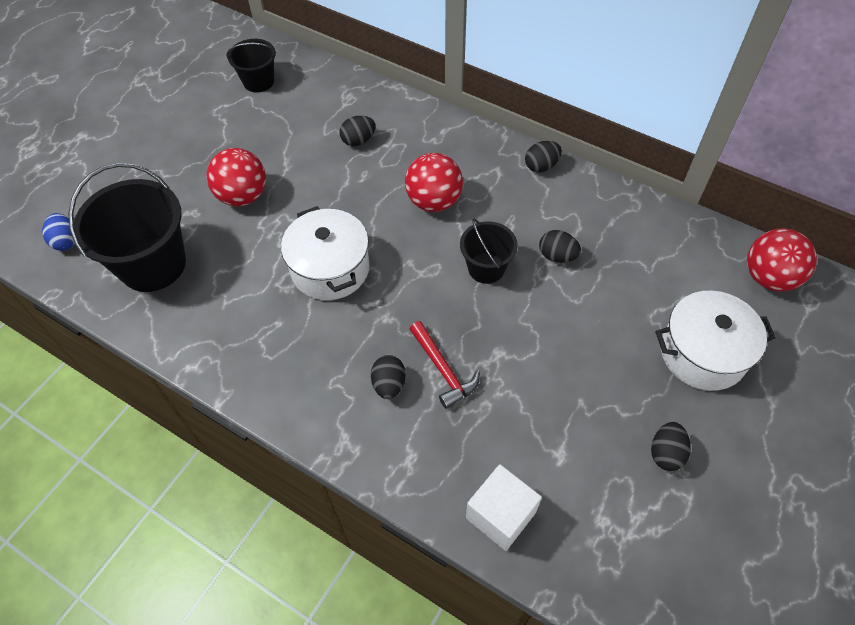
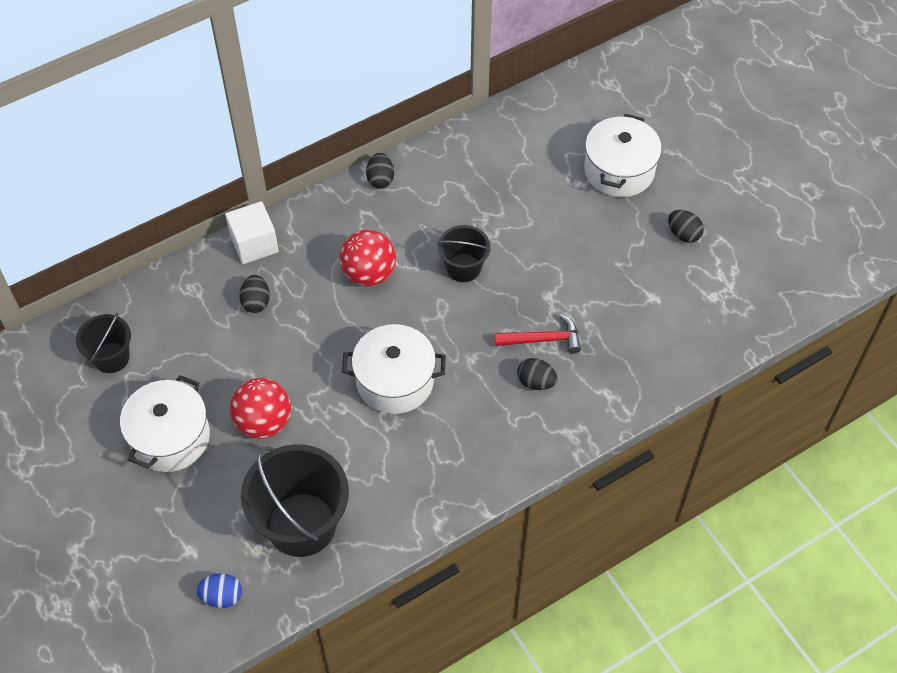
camera: 65 degrees left, 0 degrees up
white cube [466,464,542,551] -> white cube moved to [225,201,279,264]
black egg [539,230,581,263] -> none
red ball [747,228,817,292] -> none
none -> white pot [120,375,210,472]

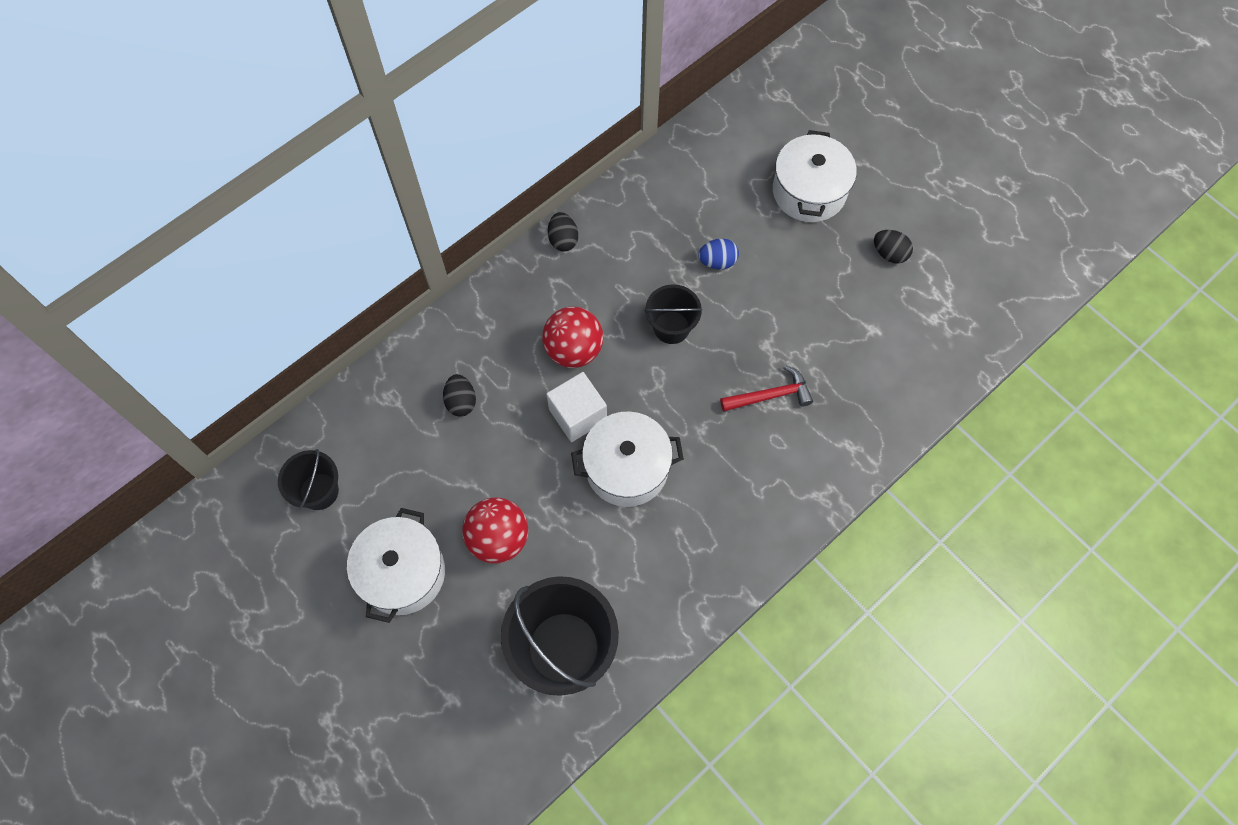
camera: 10 degrees left, 10 degrees up
blue egg [196,573,242,608] -> blue egg moved to [698,239,739,269]
white cube [225,201,279,264] -> white cube moved to [546,372,607,442]
black egg [517,358,557,390] -> none

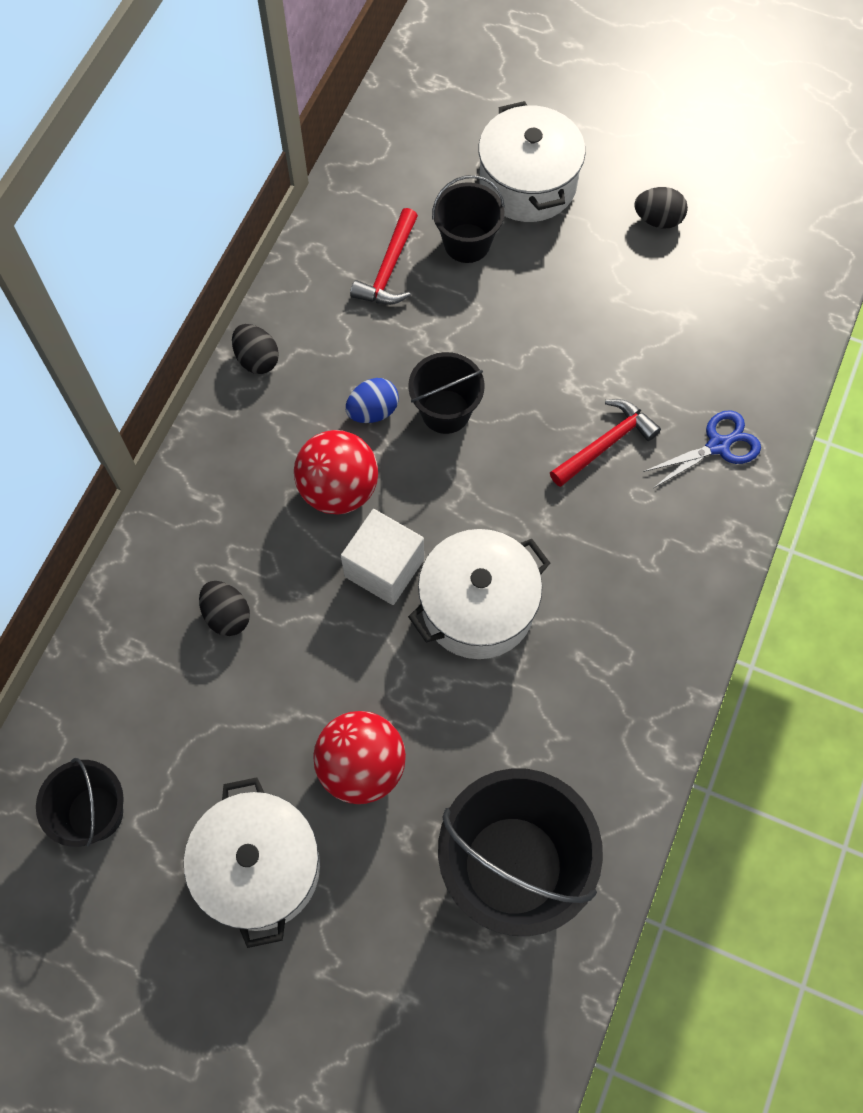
camera: 25 degrees left, 0 degrees up
blue egg [698,239,739,269] -> blue egg moved to [346,378,399,423]
none -> red hammer [350,208,418,305]
none -> black bucket [432,175,505,263]
none -> blue scissors [643,410,761,488]

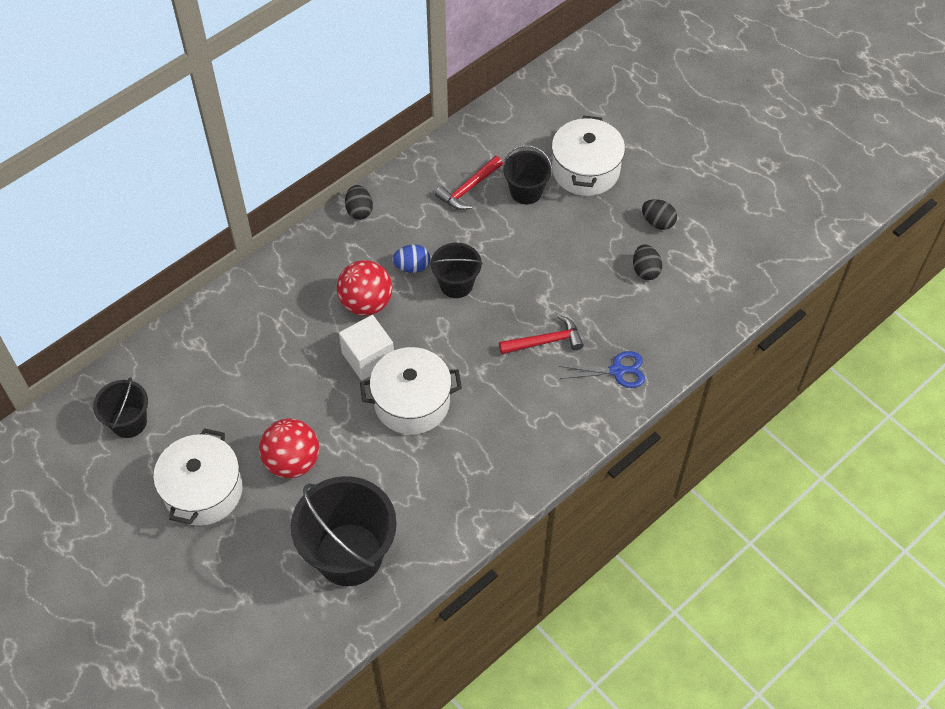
camera: 25 degrees right, 10 degrees down
black egg [199,581,250,636] -> black egg moved to [633,245,662,280]

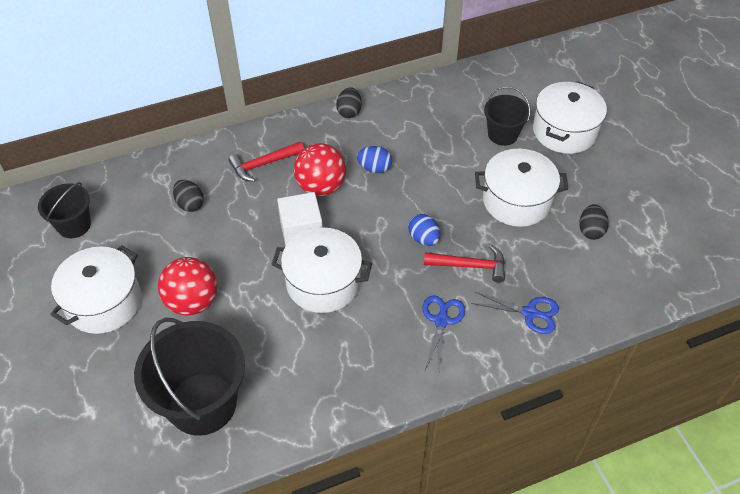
camera: 20 degrees right, 5 degrees down
black bucket [430,243,483,298] -> none
red hammer [435,156,503,210] -> red hammer moved to [229,142,304,182]
black egg [642,199,677,230] -> black egg moved to [173,180,204,212]
none -> blue egg [408,214,440,246]
none -> blue scissors [422,295,465,371]
none -> white pot [475,149,568,227]

